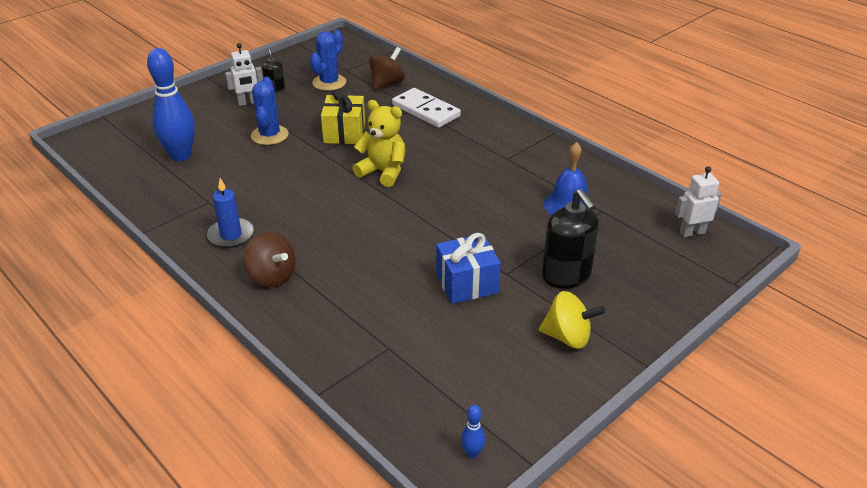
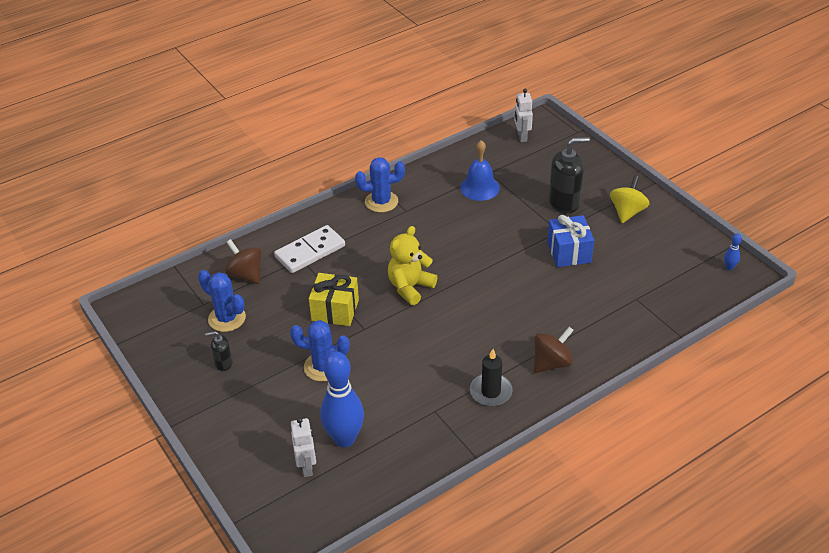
camera: 80 degrees left, 5 degrees up
blue candle [207,178,254,248] -> black candle [470,349,513,406]
white robot [225,43,263,106] -> white robot moved to [291,417,316,477]
none -> blue cactus [355,157,405,213]

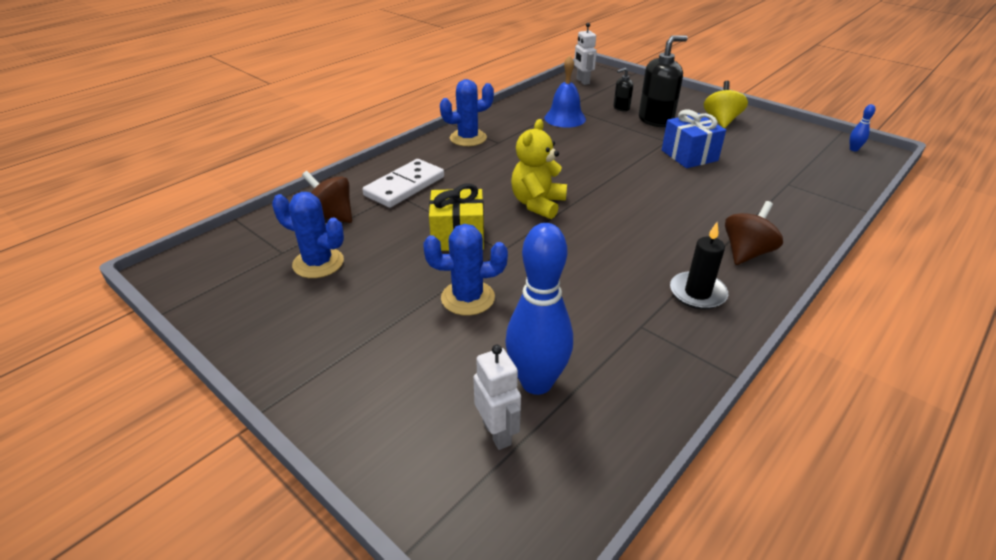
camera: 15 degrees left, 5 degrees down
black soap dispenser [205,331,233,371] -> black soap dispenser moved to [613,68,633,111]

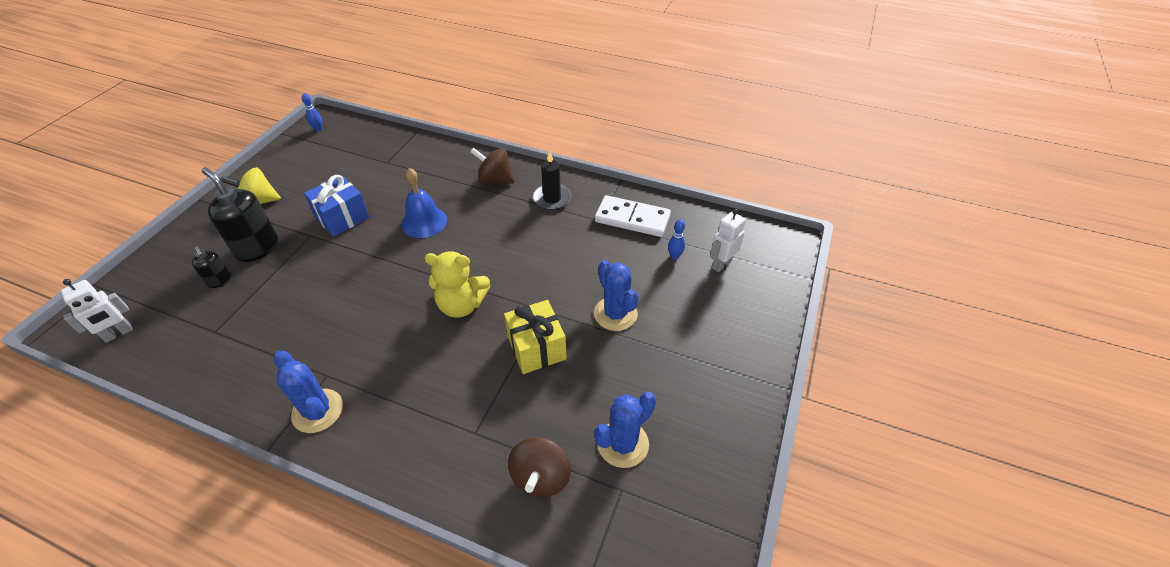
camera: 110 degrees left, 10 degrees up
blue cactus [272,192,344,278] -> blue cactus turned 45 degrees clockwise [594,392,656,468]
white domino [362,159,444,208] -> white domino moved to [595,195,671,237]
blue bowling pin [505,223,573,395] -> blue bowling pin [668,220,685,260], size x0.41
blue bell [544,56,586,128] -> blue bell moved to [402,168,447,238]

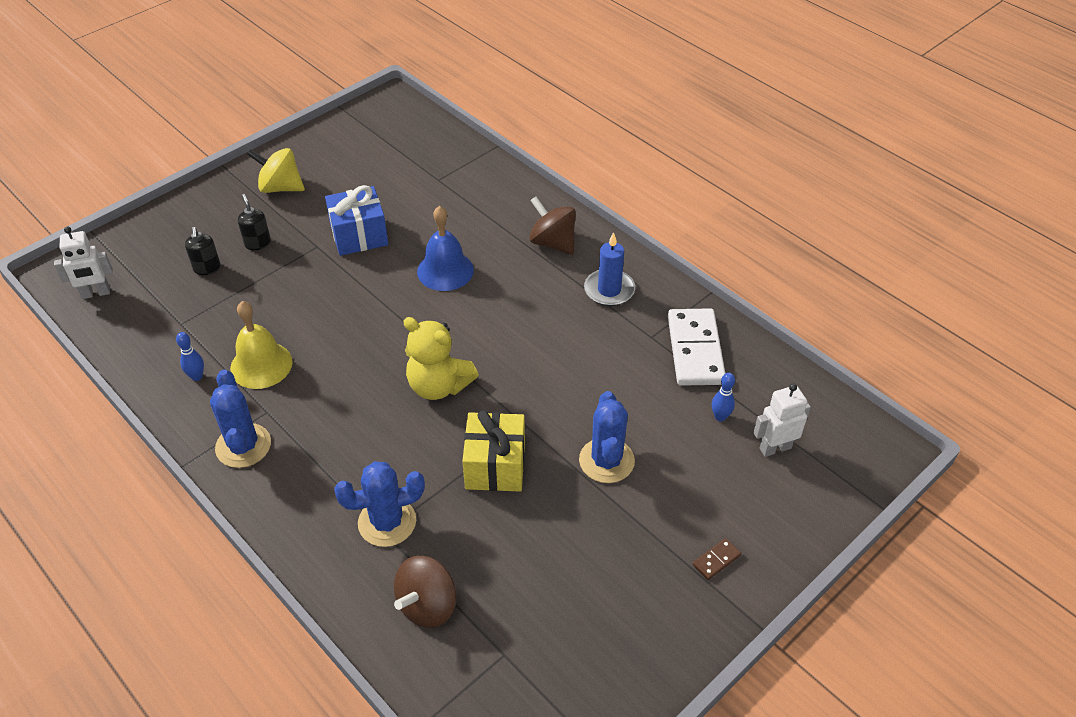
camera: 25 degrees right, 0 degrees up
black soap dispenser [202,167,278,262] -> black soap dispenser [238,194,271,250], size x0.51
blue bowling pin [302,93,322,131] -> blue bowling pin moved to [176,332,204,381]
black candle [533,151,571,210] -> blue candle [584,232,635,306]
blue cactus [594,392,656,468] -> blue cactus moved to [334,461,425,547]
white domino [595,195,671,237] -> white domino turned 45 degrees clockwise [668,308,725,386]
none -> yellow bell [230,301,293,389]
none -> brown domino [693,538,742,580]

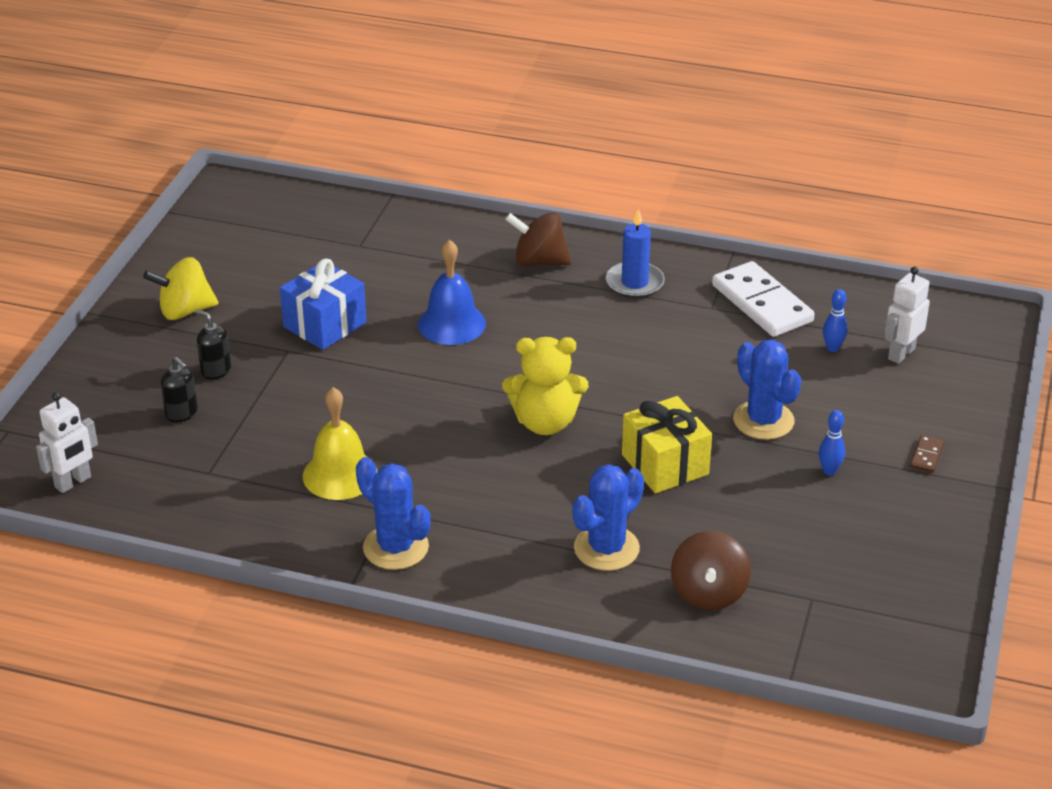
camera: 30 degrees left, 10 degrees down
blue bowling pin [176,332,204,381] -> blue bowling pin moved to [819,410,845,475]

